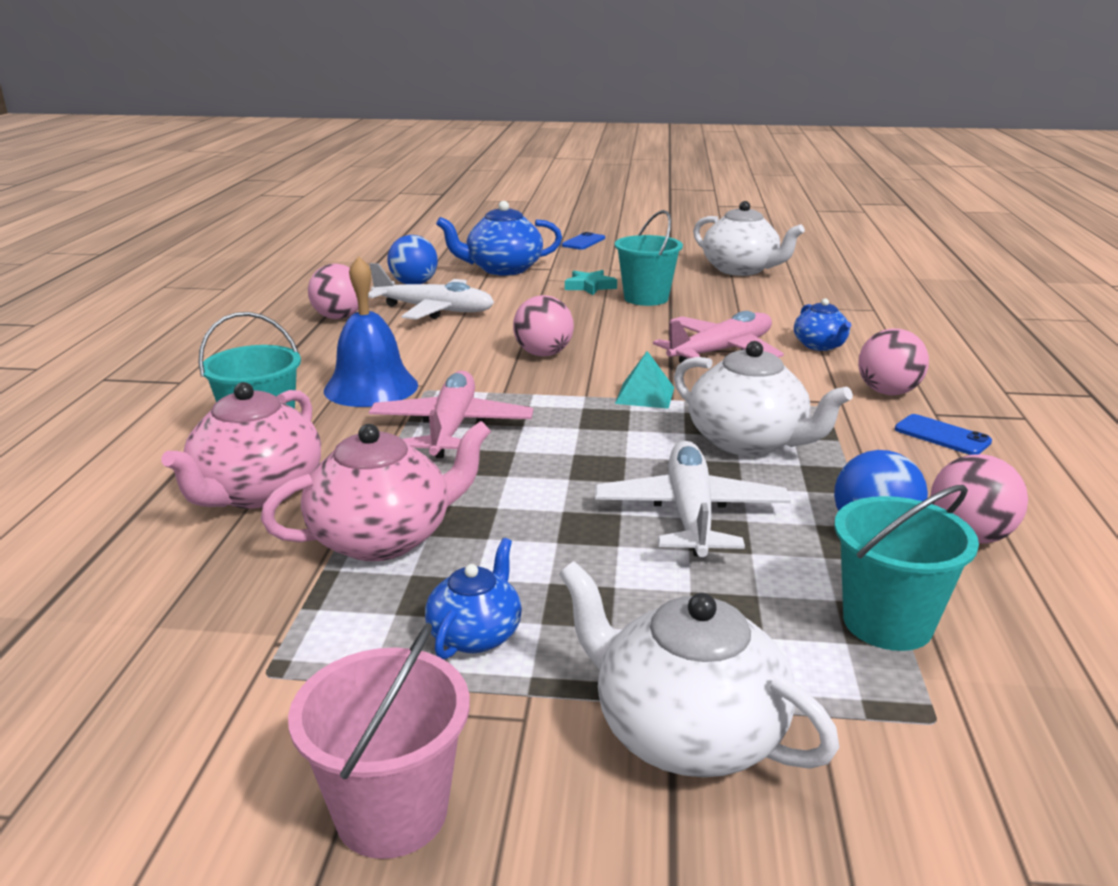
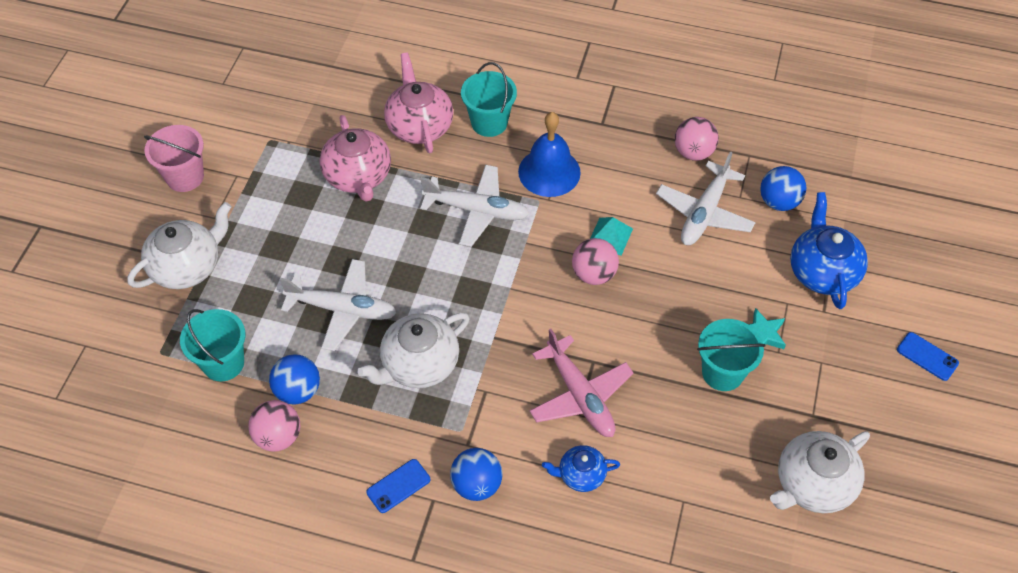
camera: 100 degrees right, 30 degrees up
pink teapot [161,382,321,509] -> pink teapot turned 45 degrees clockwise [384,53,453,153]
pink plane [369,371,533,458] -> white plane [420,165,529,247]
blue teapot [425,538,522,660] -> none
turquoise pyramid [615,351,674,409] -> turquoise pyramid moved to [590,217,633,256]
pink ball [858,328,929,395] -> blue ball [450,448,502,501]

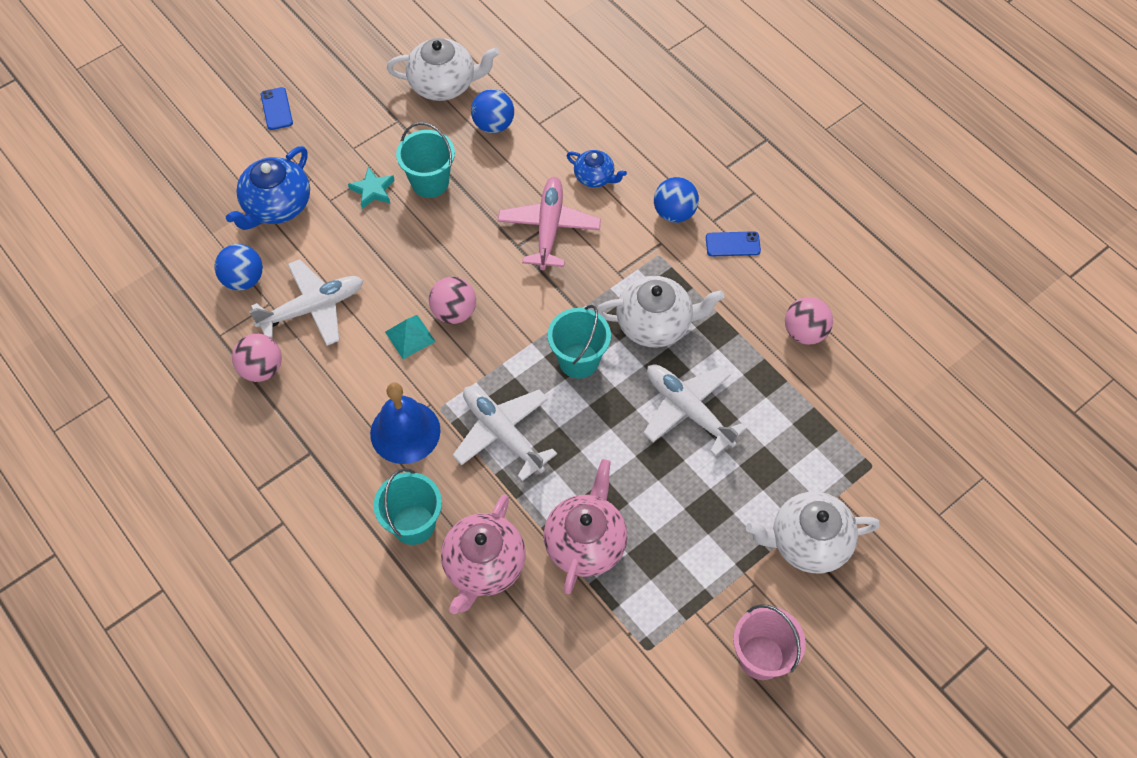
camera: 145 degrees left, 5 degrees up
turquoise bucket [180,309,245,382] -> turquoise bucket moved to [548,305,611,379]
blue ball [269,354,320,405] -> blue ball moved to [471,89,514,133]

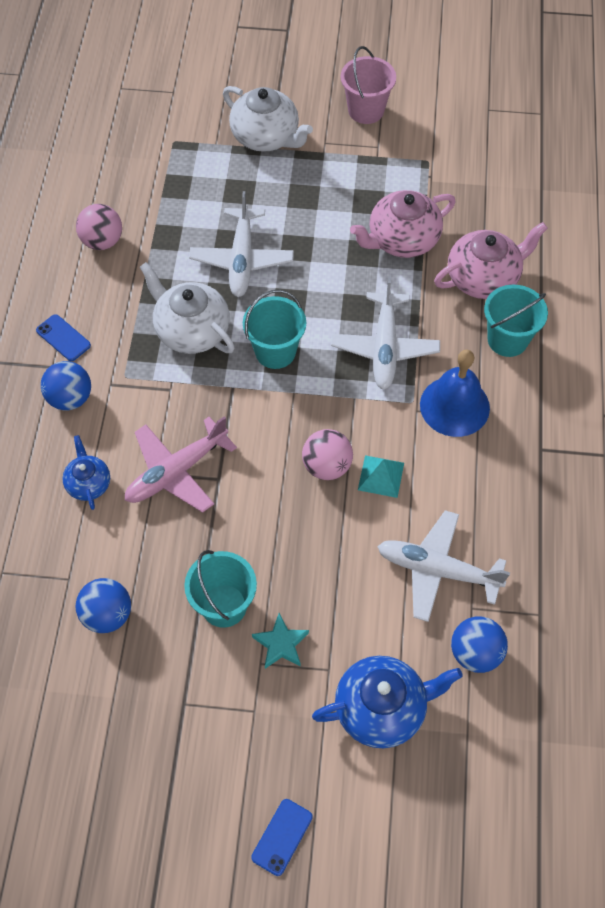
camera: 135 degrees left, 0 degrees up
pink ball [232,334,282,382] -> none
white teapot [387,38,499,101] -> none

